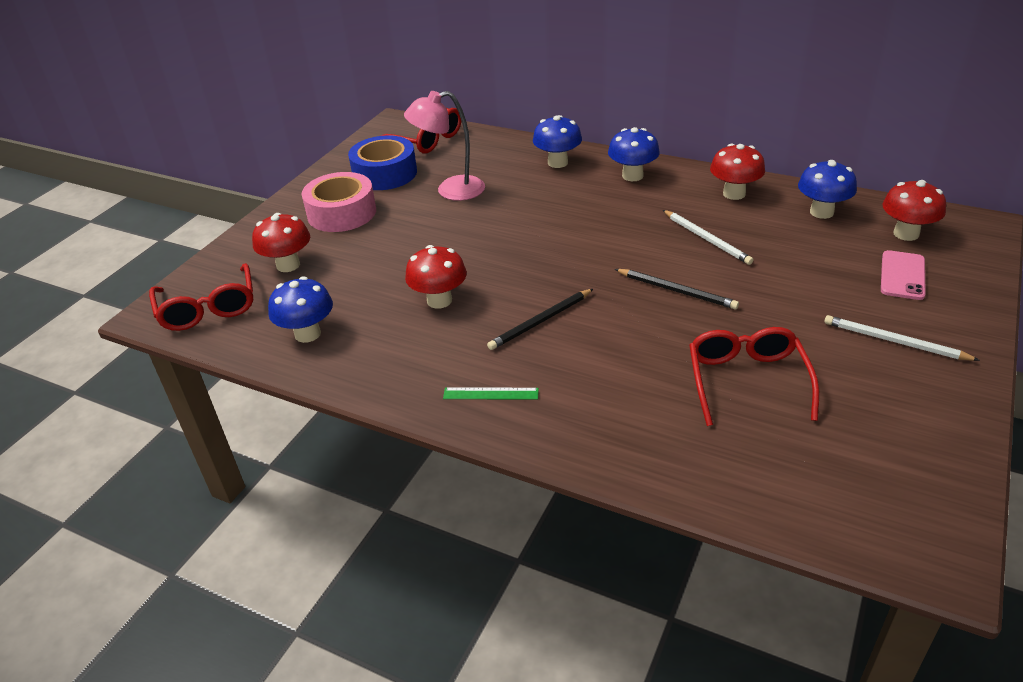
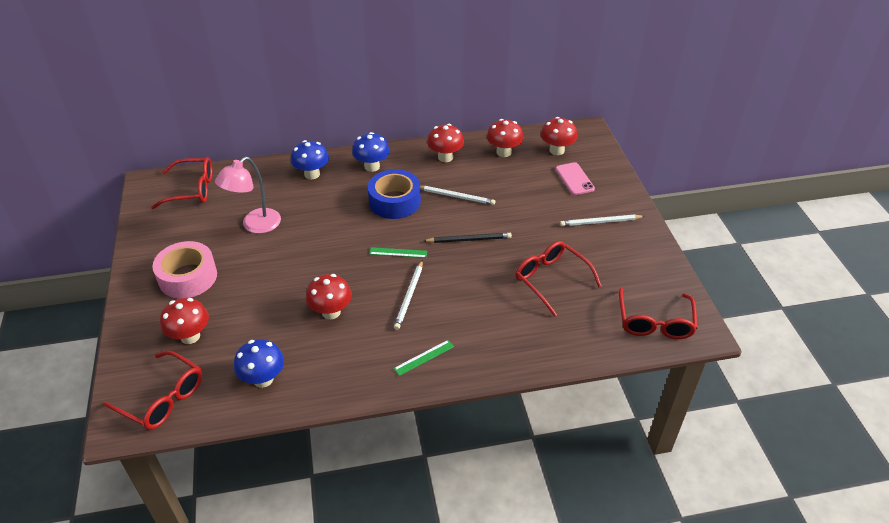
camera: 40 degrees left, 5 degrees up
blue tape [348,135,417,190] -> blue tape moved to [368,169,421,219]
black pencil [487,289,593,350] -> white pencil [394,260,423,330]
blue mushroom [798,160,857,219] -> red mushroom [487,119,523,157]
none -> green ruler [369,247,427,258]
none -> red glasses [619,288,697,339]

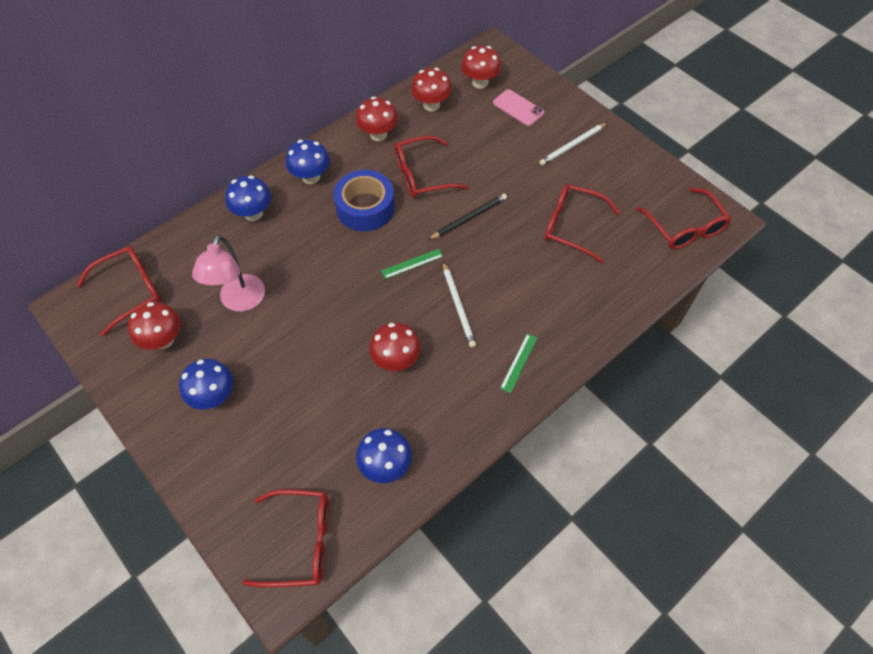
camera: 30 degrees left, 15 degrees up
pink tape [152,241,217,299] -> blue mushroom [179,359,234,409]
red mushroom [160,298,209,344] -> red mushroom moved to [128,302,181,350]
white pencil [420,186,495,205] -> red glasses [394,135,469,198]

